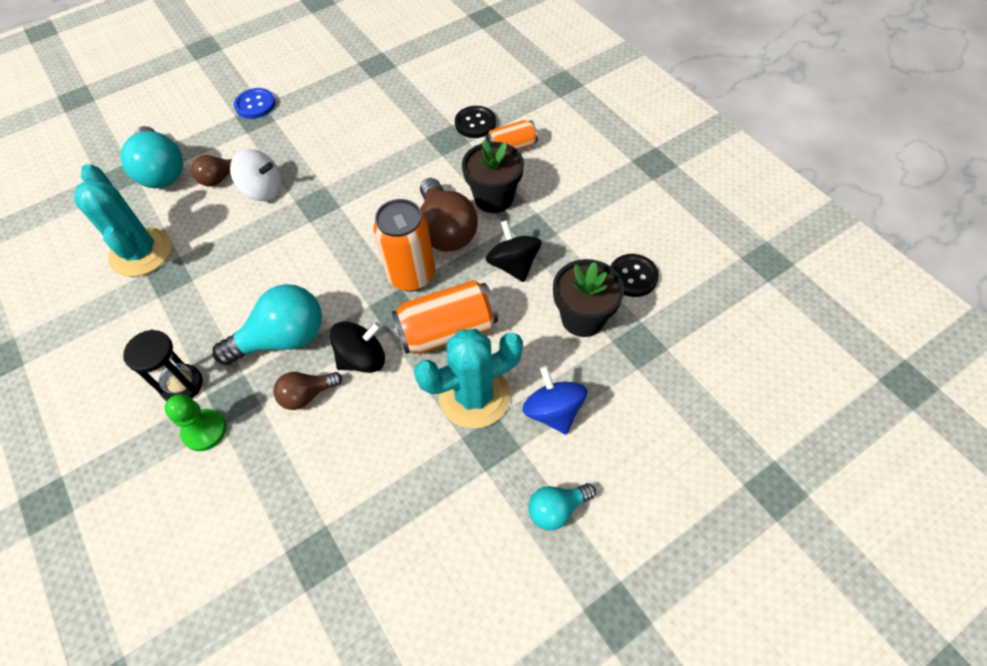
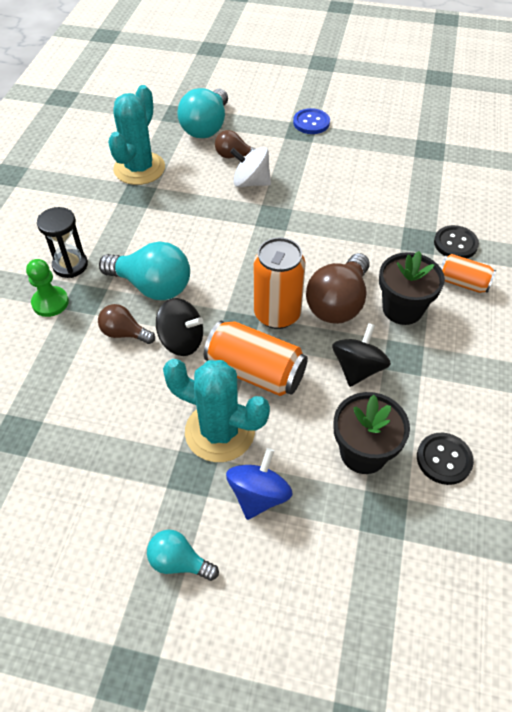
camera: 45 degrees right, 5 degrees down
white spinning top [230,149,281,201] -> white spinning top turned 135 degrees clockwise [230,147,271,187]

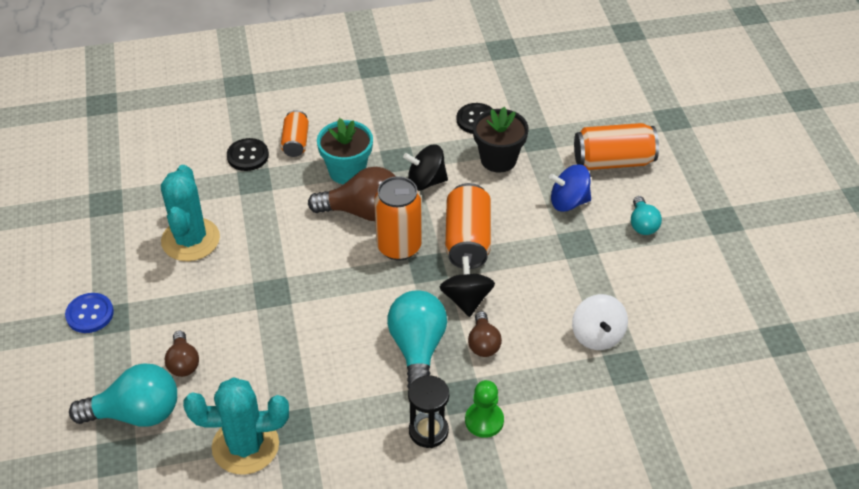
camera: 115 degrees left, 5 degrees down
turquoise cactus [163,359,270,462] -> turquoise cactus moved to [161,165,220,261]
white spinning top [230,147,271,187] -> white spinning top moved to [572,294,628,350]
black flower pot [379,251,445,325] -> turquoise flower pot [317,118,373,184]
none -> orange can [574,123,659,170]

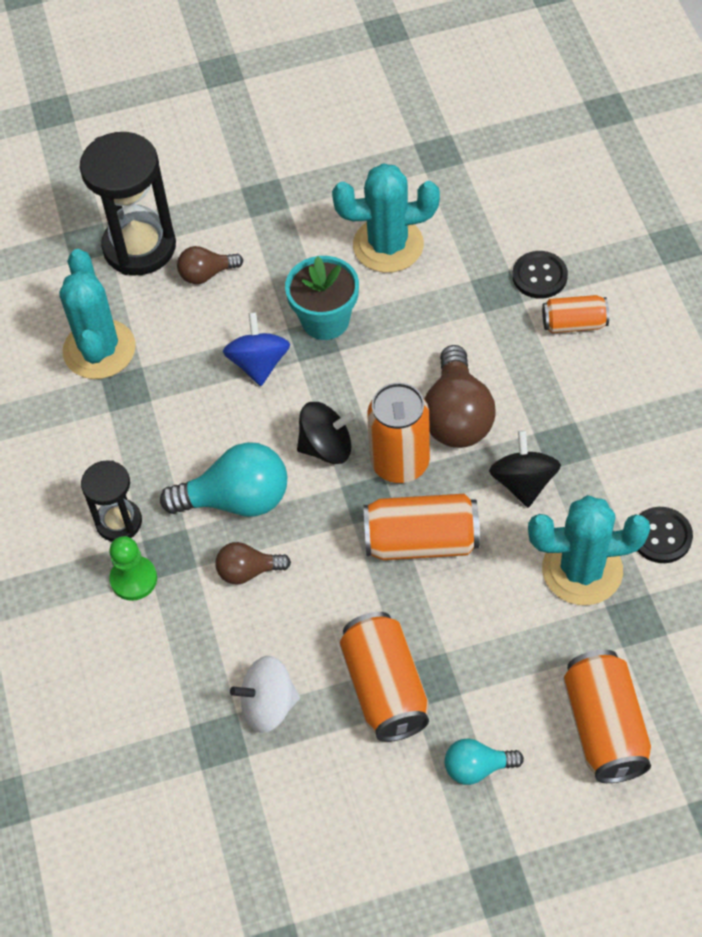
camera: 90 degrees right, 10 degrees up
blue button [65,293,114,333] -> none
turquoise light bulb [69,363,177,427] -> black hourglass [79,132,176,275]
turquoise flower pot [317,118,373,184] -> turquoise flower pot moved to [285,256,359,340]
black spinning top [440,256,495,317] -> black spinning top moved to [297,402,355,464]
black flower pot [473,107,528,173] -> turquoise cactus [528,495,650,605]
blue spinning top [549,164,591,212] -> blue spinning top moved to [223,312,290,386]
none -> orange can [340,612,429,742]

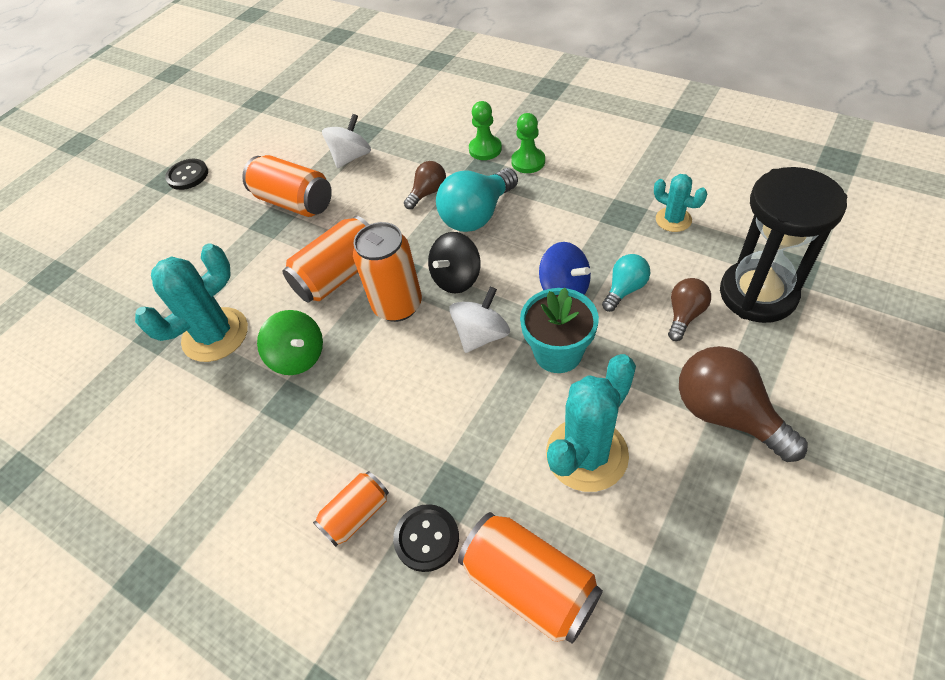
camera: 140 degrees right, 5 degrees down
turquoise cactus [59,249,136,379] -> turquoise cactus [654,174,707,232], size x0.55
black hourglass [81,460,142,542] -> green pawn [511,113,545,173]
brown light bulb [425,345,496,448] -> brown light bulb moved to [679,346,808,462]
turquoise light bulb [445,738,524,785] -> turquoise light bulb moved to [602,254,650,312]
black spinning top [489,430,561,507] -> green spinning top [257,310,323,375]
orange can [563,650,652,783] -> orange can moved to [458,512,603,644]
black button [637,507,693,563] -> black button moved to [165,159,208,190]
none -> white spinning top [449,287,510,353]

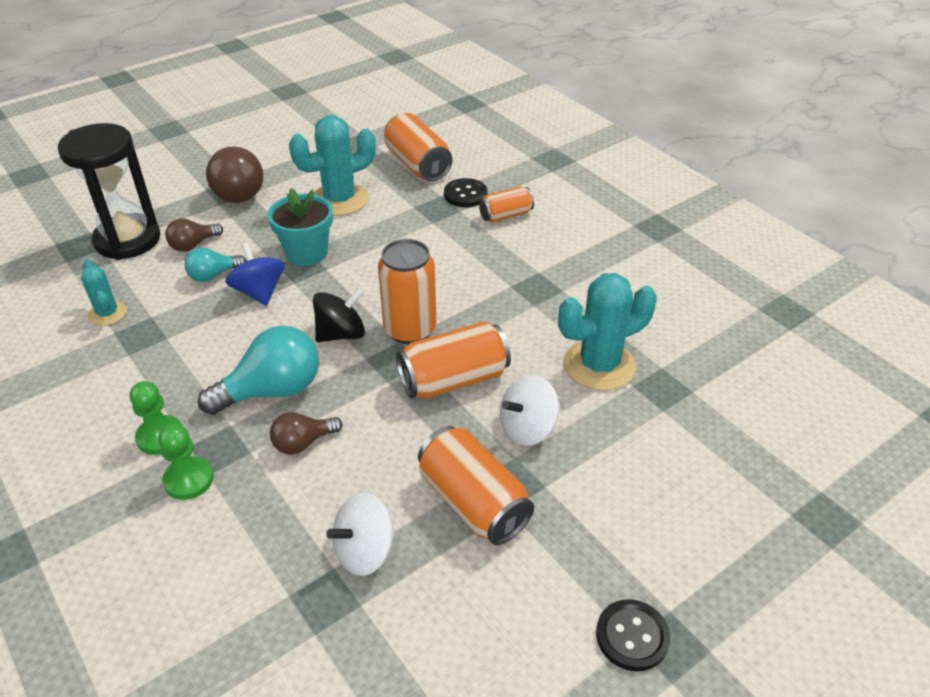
camera: 165 degrees left, 10 degrees down
green spinning top [257,310,323,375] -> none
white spinning top [449,287,510,353] -> white spinning top moved to [500,375,559,446]

